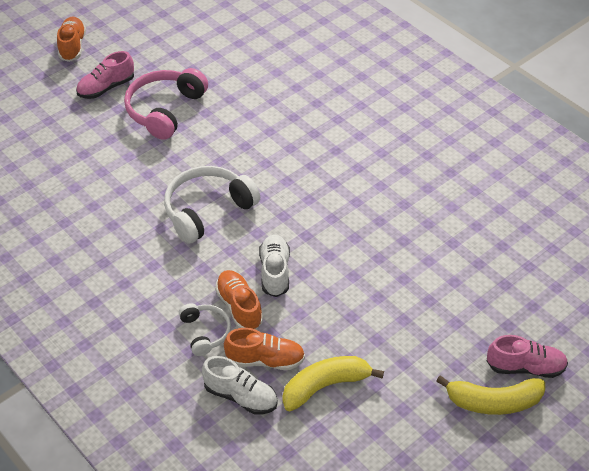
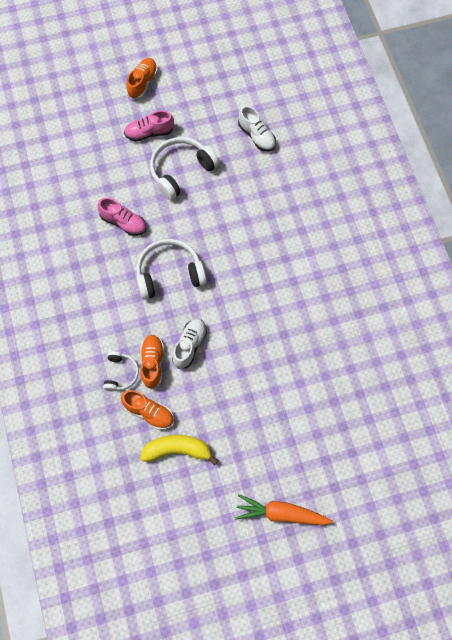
camera: 25 degrees right, 20 degrees up
pink headphones [124,68,208,140] -> white headphones [150,137,220,200]
white shoe [202,356,278,415] -> white shoe moved to [238,106,276,152]
yellow banana [436,375,545,415] -> orange carrot [235,494,333,525]
pink shoe [487,335,568,378] -> pink shoe moved to [97,198,146,236]

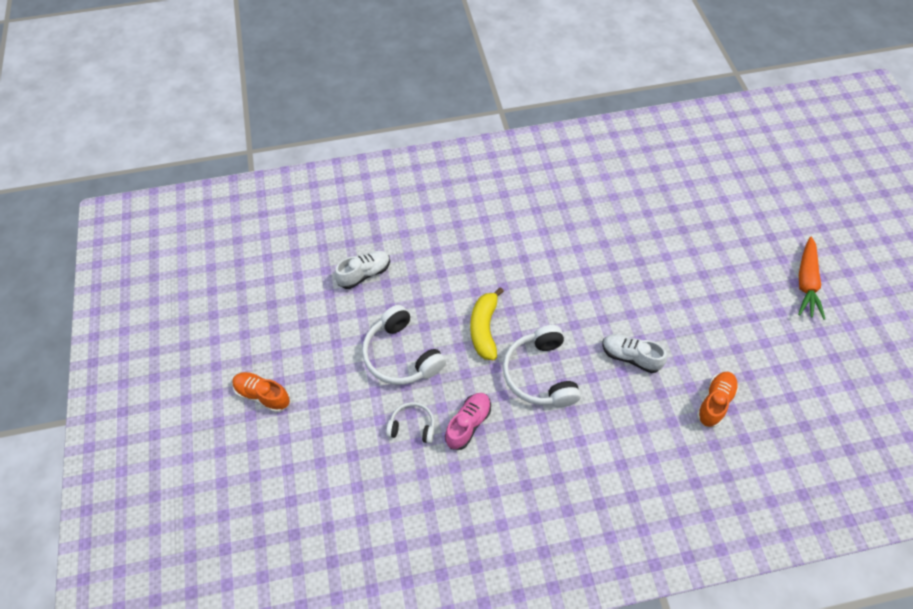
camera: 85 degrees left, 10 degrees down
white headphones [103,351,139,392] -> white headphones moved to [386,402,435,444]
pink shoe [124,111,174,142] -> none
orange shoe [140,335,164,389] -> none
yellow banana [140,435,218,465] -> yellow banana moved to [470,287,504,360]

